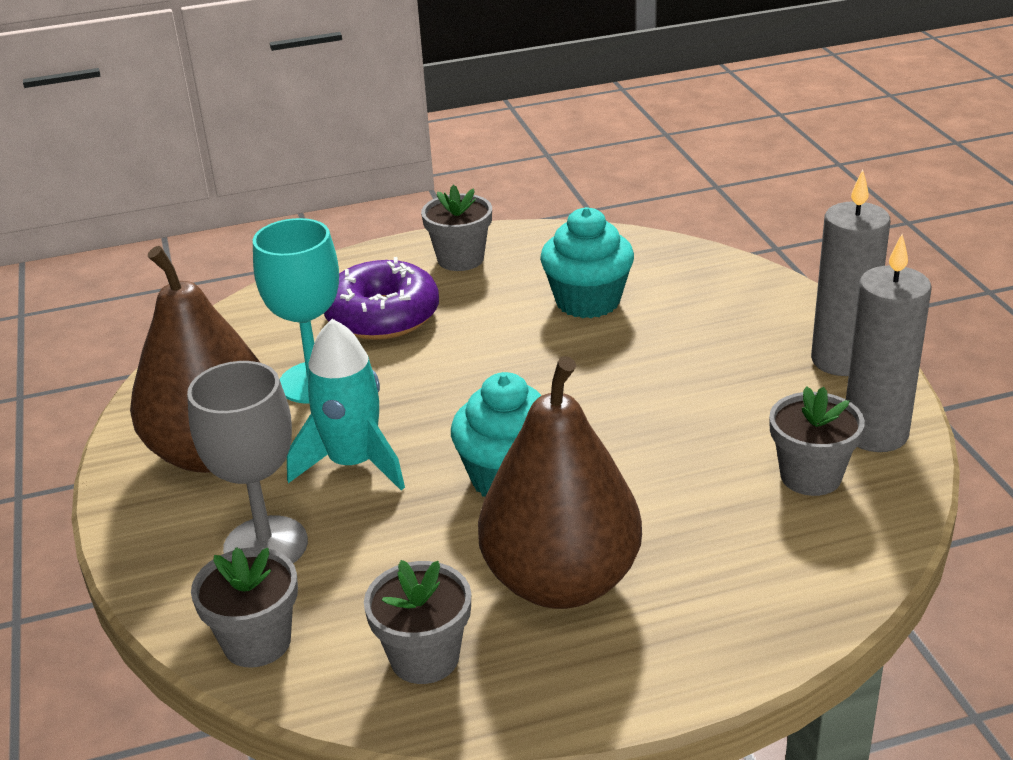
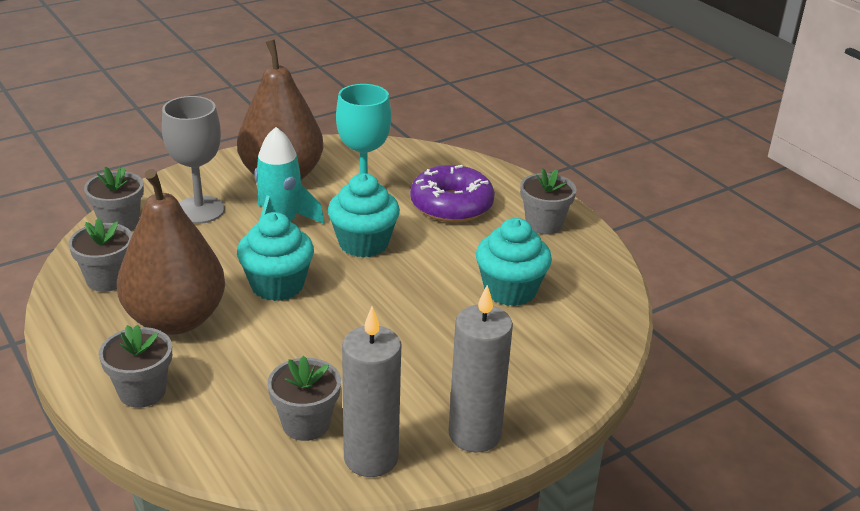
camera: 70 degrees right, 0 degrees up
none -> grey flower pot [99,325,172,408]
none -> turquoise cupcake [328,173,400,258]

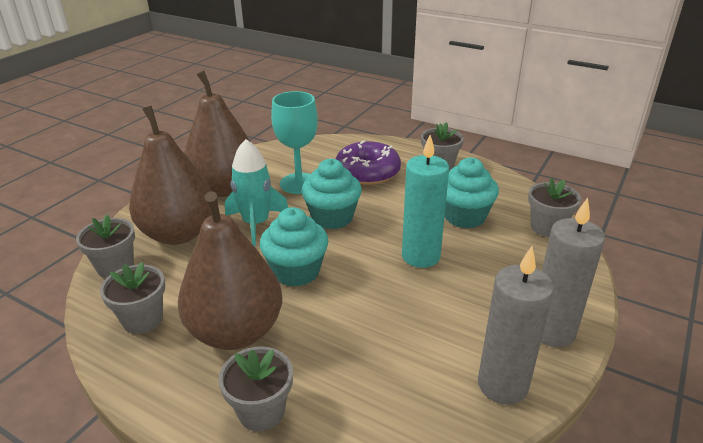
camera: 25 degrees left, 0 degrees up
grey goblet [162,96,225,224] -> brown pear [129,106,212,245]
grey flower pot [267,356,341,441] -> grey flower pot moved to [528,178,581,237]
none -> turquoise candle [402,135,449,268]

